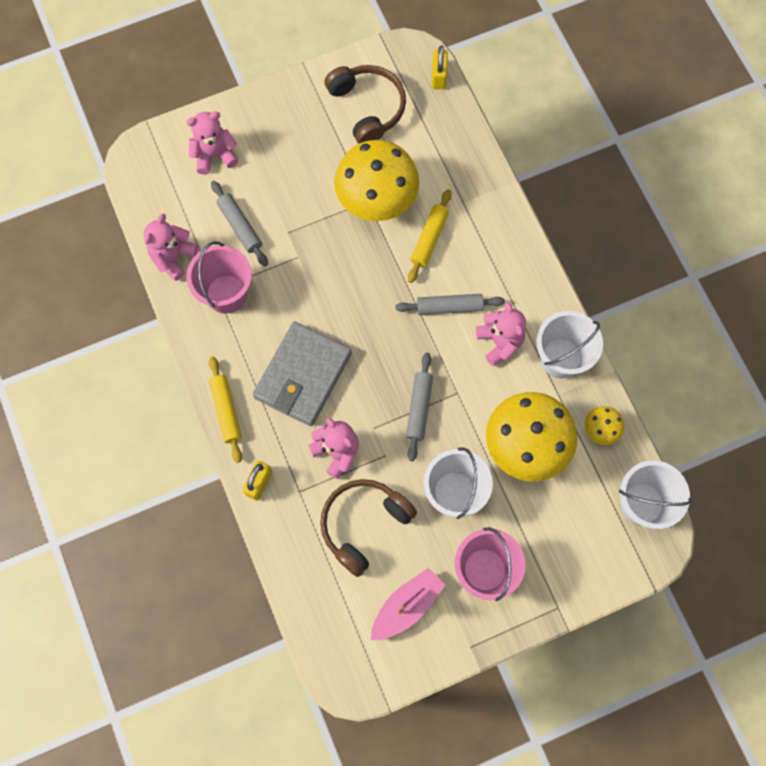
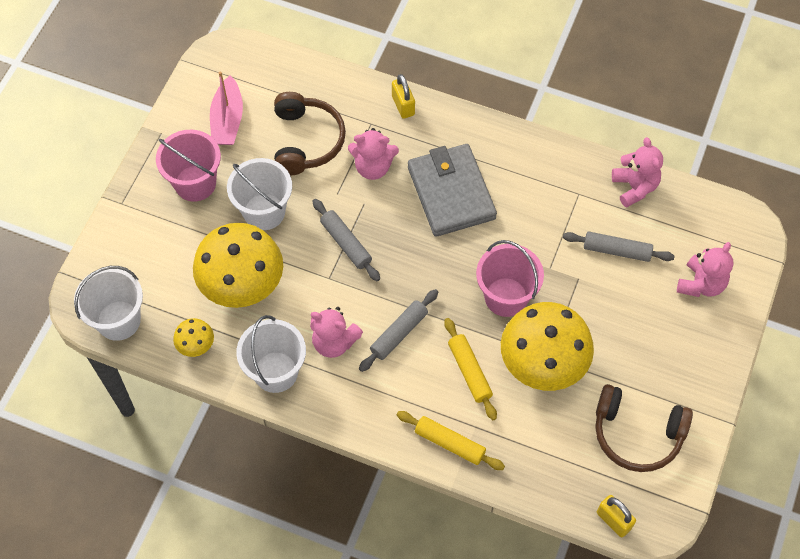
camera: 135 degrees right, 10 degrees down
pink bucket [186,241,252,314] -> pink bucket moved to [476,240,544,317]
yellow rolling pin [209,357,242,463] -> yellow rolling pin moved to [397,411,505,470]

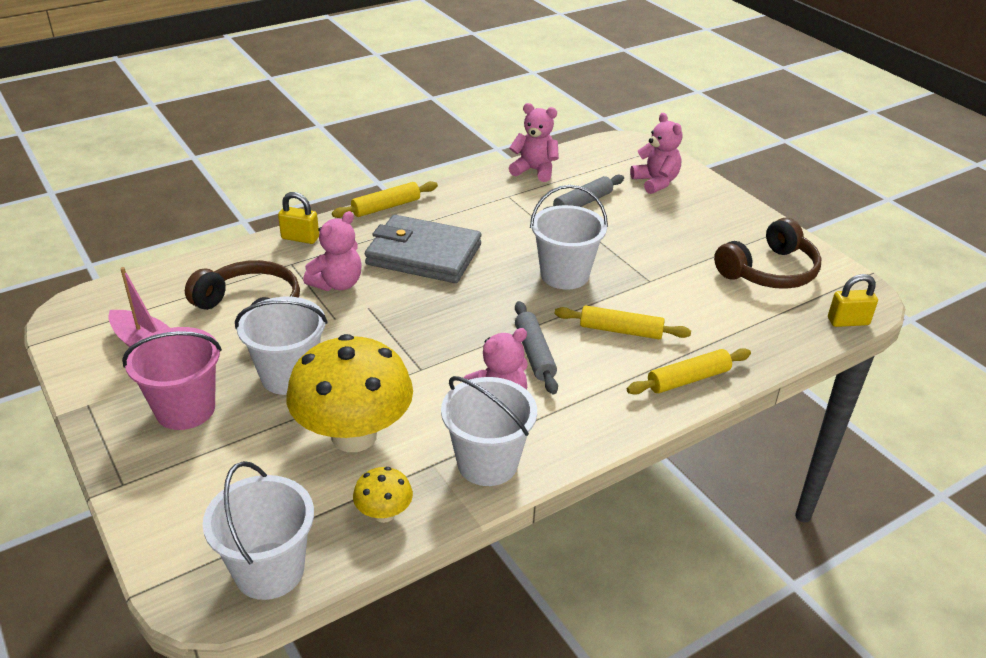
camera: 55 degrees left, 25 degrees down
grey rolling pin [312,199,380,281] -> none
pink bucket [476,240,544,317] -> white bucket [530,185,608,290]
yellow mushroom [501,302,594,391] -> none
none -> yellow rolling pin [332,181,438,218]

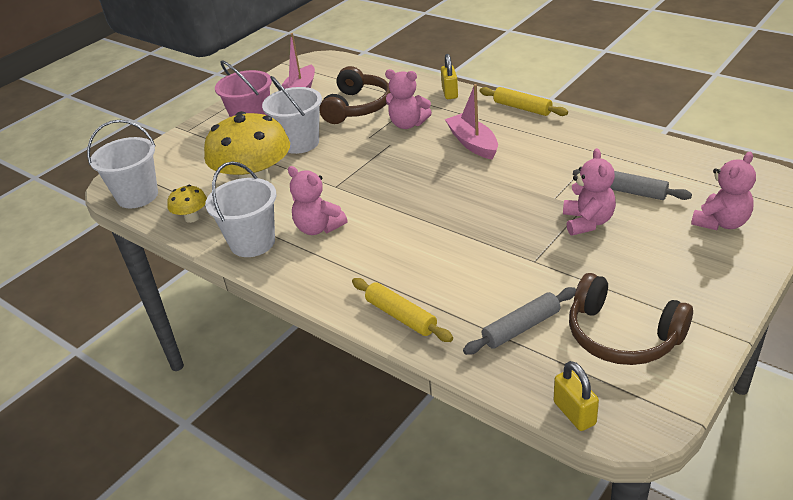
camera: 75 degrees right, 0 degrees up
grey wallet [365,215,481,283] -> pink boat [445,84,498,160]
pink teddy bear [509,103,559,182] -> pink teddy bear moved to [563,148,616,236]
grey rolling pin [515,301,558,394] -> grey rolling pin moved to [463,287,576,355]
white bucket [530,185,608,290] -> none
yellow rolling pin [554,305,691,339] -> none

